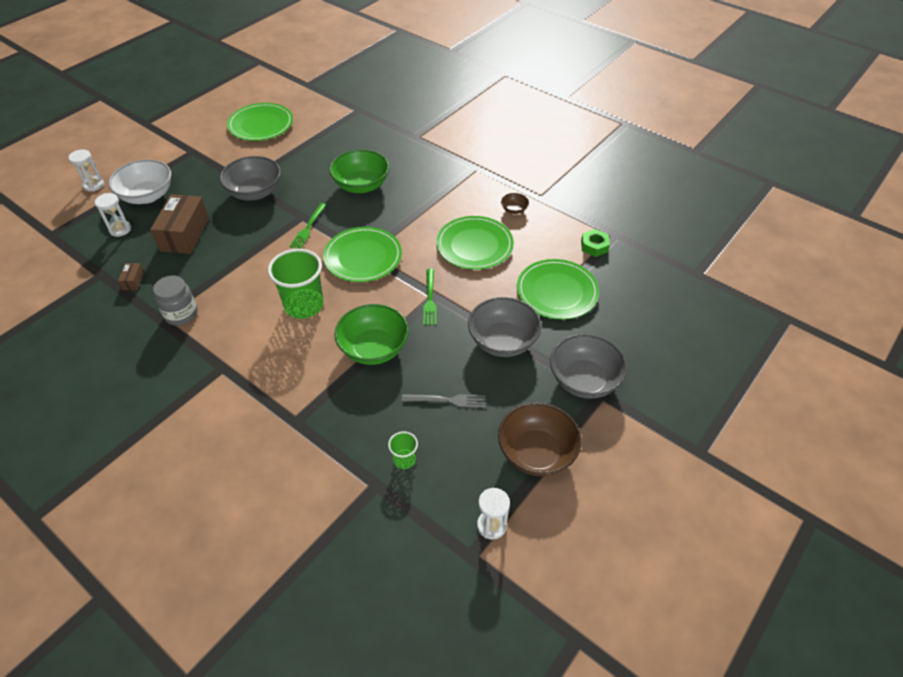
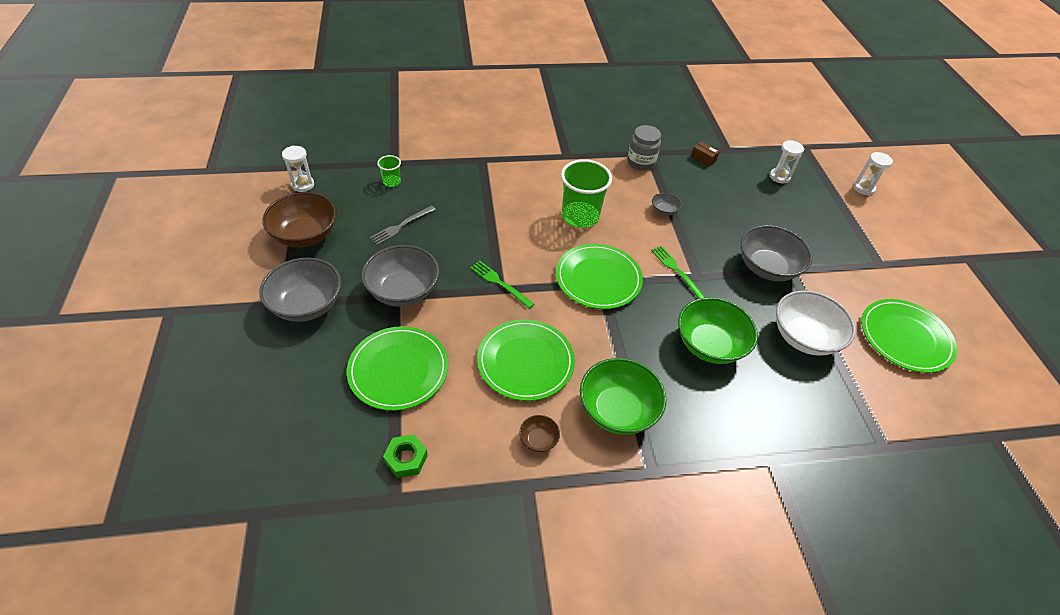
camera: 130 degrees right, 0 degrees up
white bowl [108,159,171,204] -> white bowl moved to [776,290,856,356]
brown box [150,194,209,254] -> none
green bowl [334,304,409,365] -> green bowl moved to [580,358,667,435]
none -> grey bowl [652,193,682,216]

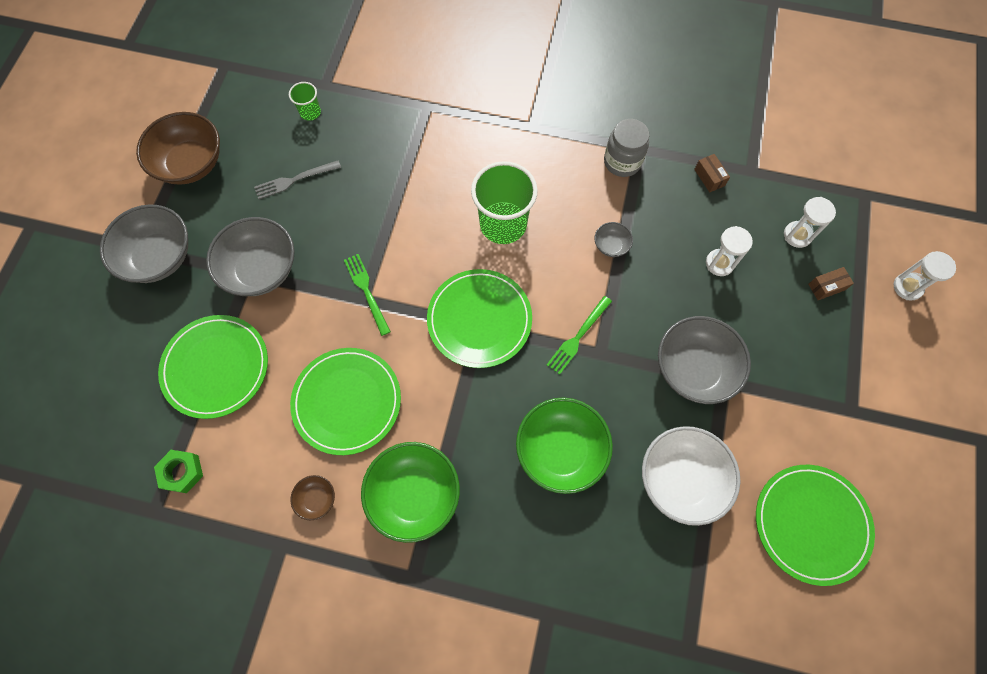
camera: 25 degrees right, 20 degrees up
white hourglass [282,146,314,192] -> white hourglass moved to [706,226,753,276]
green fork [651,246,706,299] -> green fork turned 135 degrees counterclockwise [547,296,612,375]
none -> brown box [808,267,854,300]

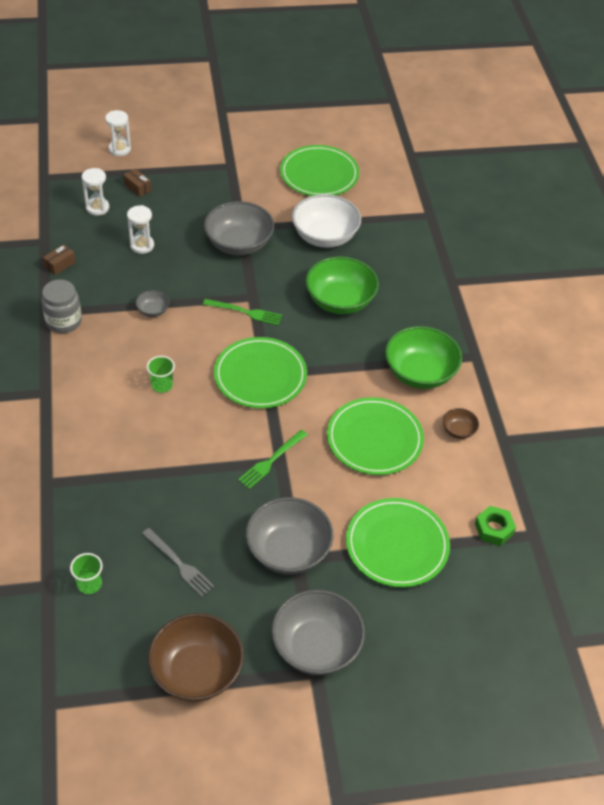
camera: 115 degrees left, 20 degrees down
green cup [471,161,538,244] -> green cup [147,356,175,393], size x0.48

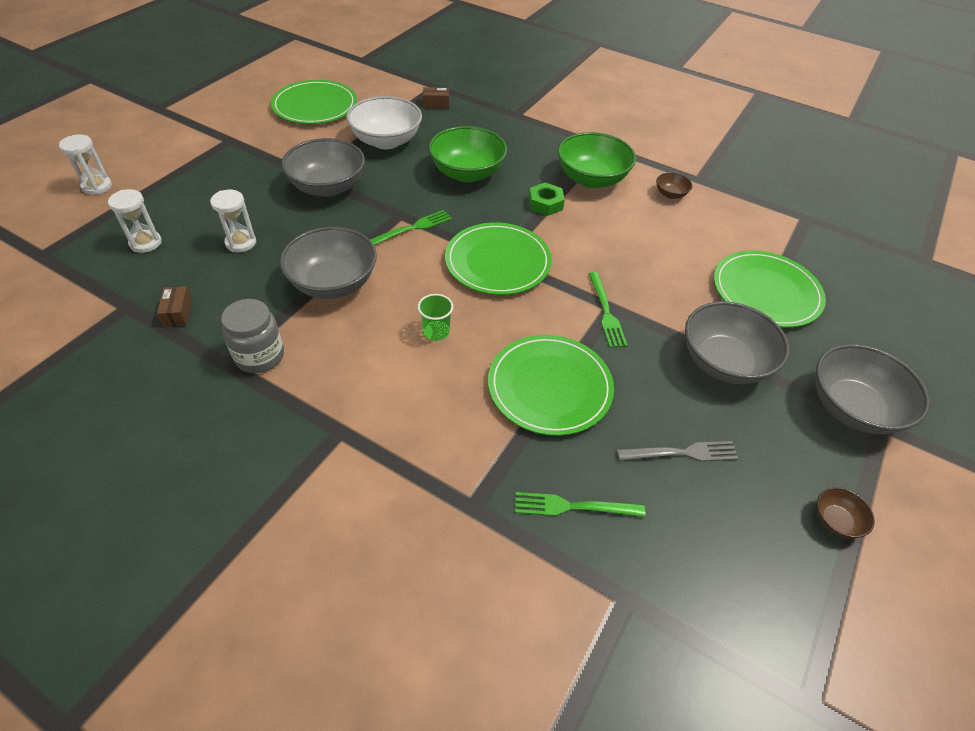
camera: 50 degrees left, 0 degrees up
green cup [70,553,103,594] -> none
brown box [123,168,151,197] -> brown box moved to [423,87,449,108]
grey bowl [135,290,170,317] -> grey bowl [280,227,377,299], size x2.18
brown bowl [148,613,244,702] -> brown bowl [817,487,875,538], size x0.46
green plate [327,397,424,475] -> green plate moved to [488,335,614,436]
green nut [475,506,516,546] -> green nut moved to [529,183,565,216]
none -> green fork [515,492,645,517]

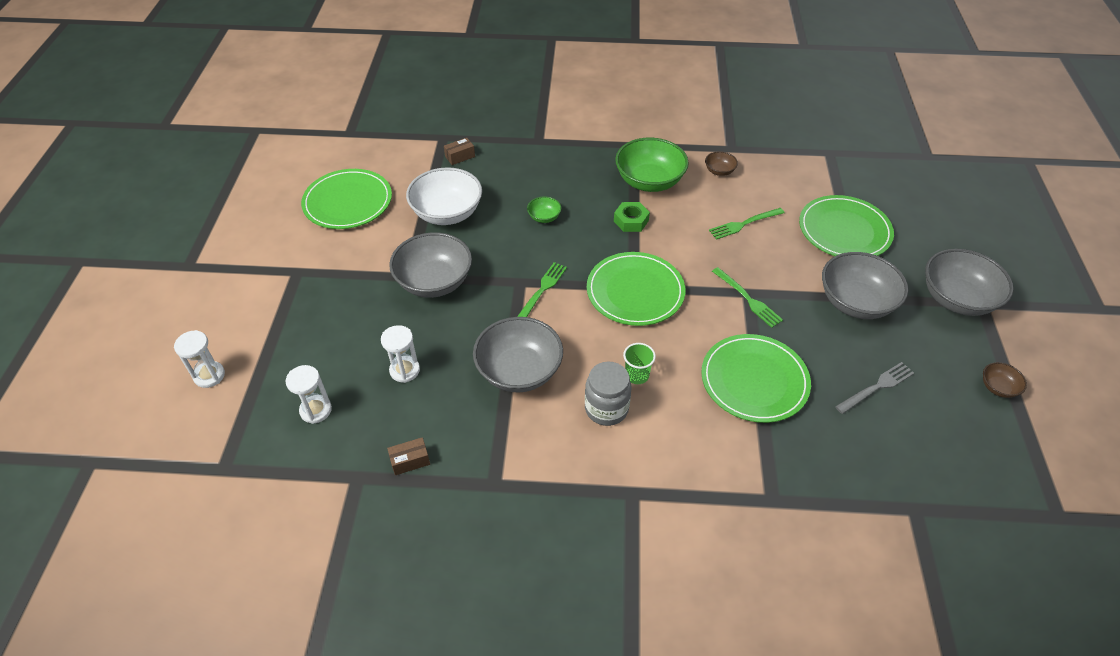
camera: 25 degrees left, 0 degrees up
brown box [157,286,192,327] -> brown box turned 75 degrees counterclockwise [387,437,430,475]
grey jar [221,299,284,373] -> grey jar moved to [585,361,631,426]
green bowl [428,126,507,182] -> green bowl [527,196,562,223], size x0.46
green fork [515,492,645,517] -> green fork moved to [709,208,784,240]

